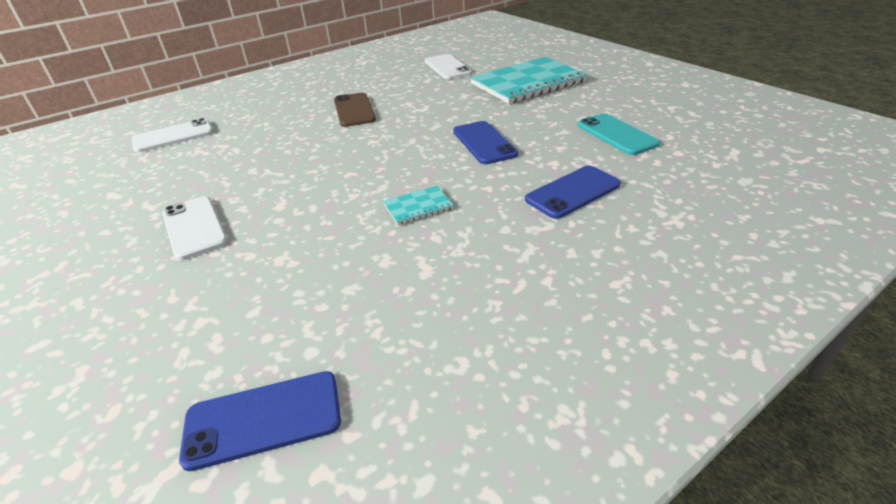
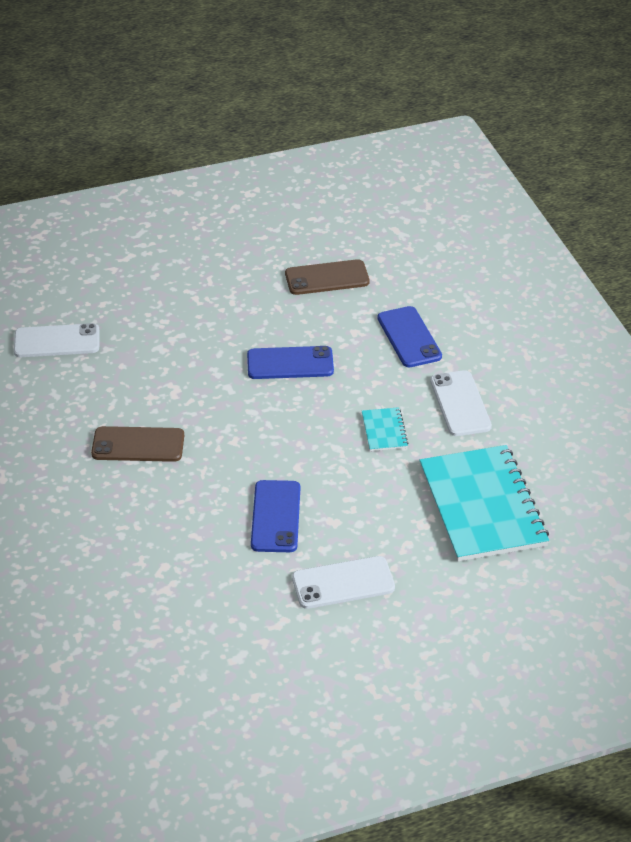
camera: 75 degrees left, 5 degrees up
white phone [132,118,213,153] -> white phone moved to [430,370,492,436]
blue phone [179,371,341,471] -> blue phone moved to [251,480,300,552]
turquoise notebook [470,57,588,104] -> turquoise notebook moved to [419,445,549,562]
turquoise phone [578,113,660,155] -> brown phone [285,259,370,295]

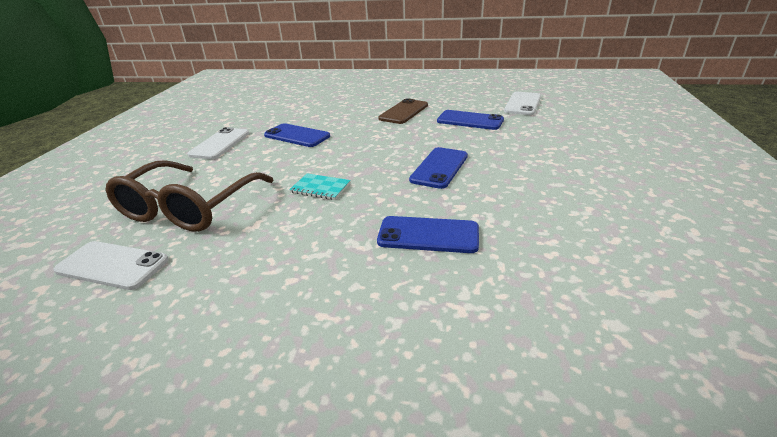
camera: 120 degrees right, 10 degrees down
brown phone [285,259,370,295] -> none
turquoise notebook [419,445,549,562] -> brown glasses [105,160,274,232]
white phone [430,370,492,436] -> white phone moved to [53,241,169,290]
none -> blue phone [437,110,504,130]

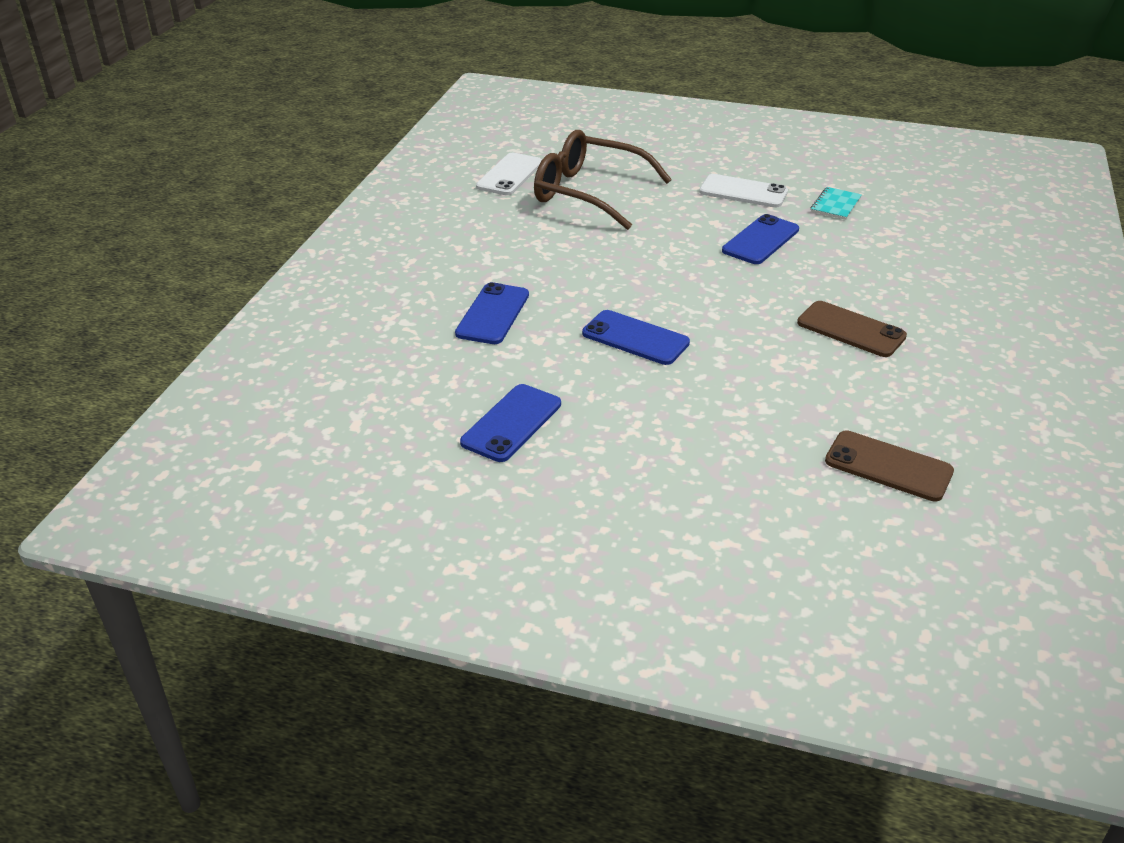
camera: 95 degrees right, 5 degrees up
turquoise notebook [289,173,351,200] -> turquoise notebook moved to [811,187,862,220]
blue phone [437,110,504,130] -> blue phone moved to [460,384,561,462]
white phone [504,92,541,115] -> brown phone [825,430,954,502]

